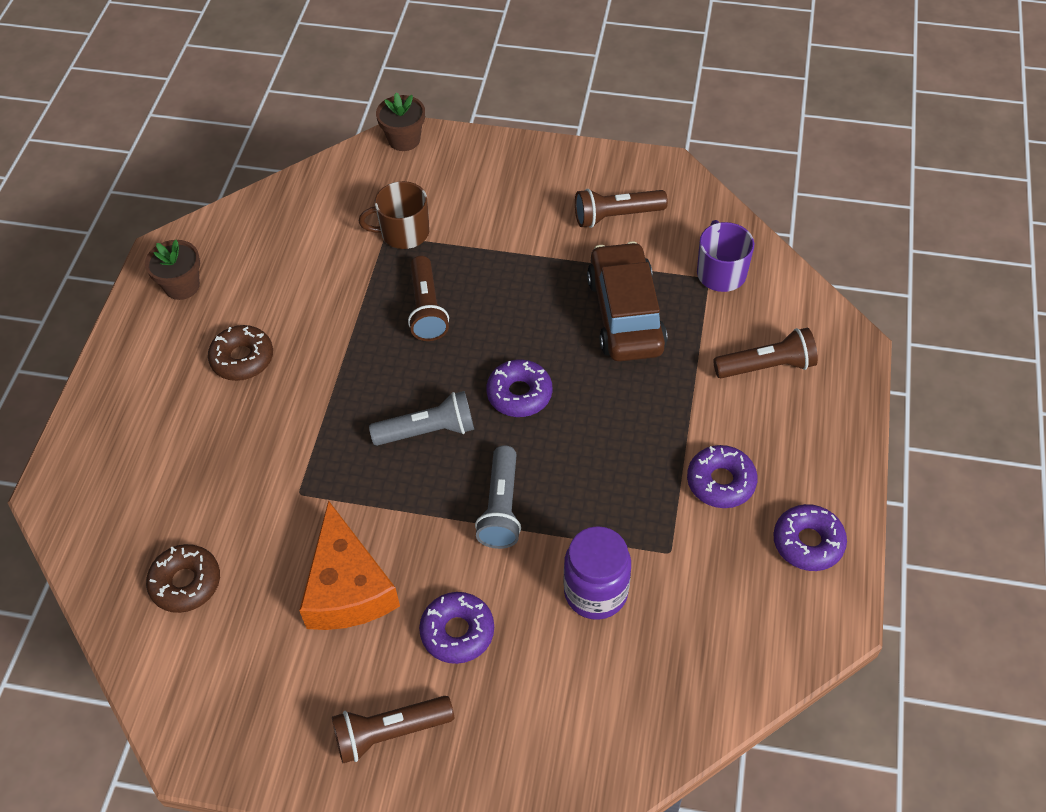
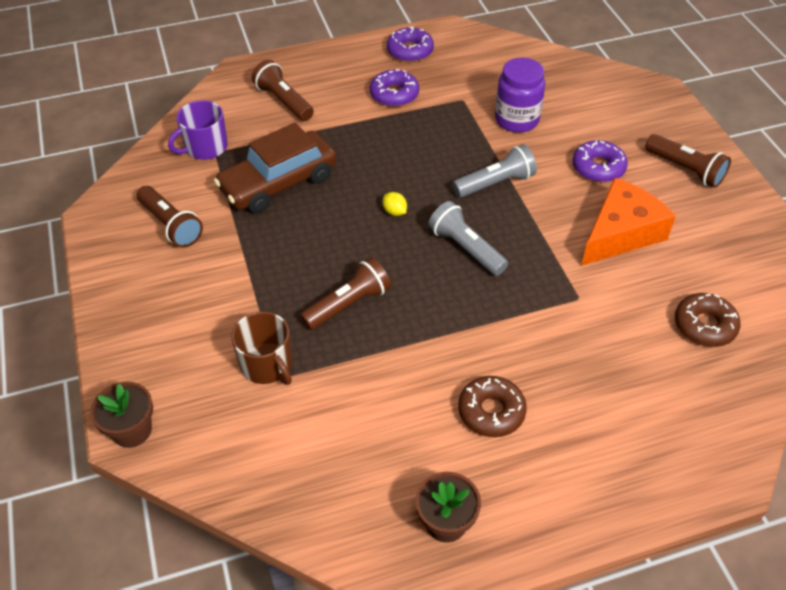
camera: 120 degrees left, 5 degrees down
purple donut [486,359,552,417] -> yellow lemon [383,192,407,216]

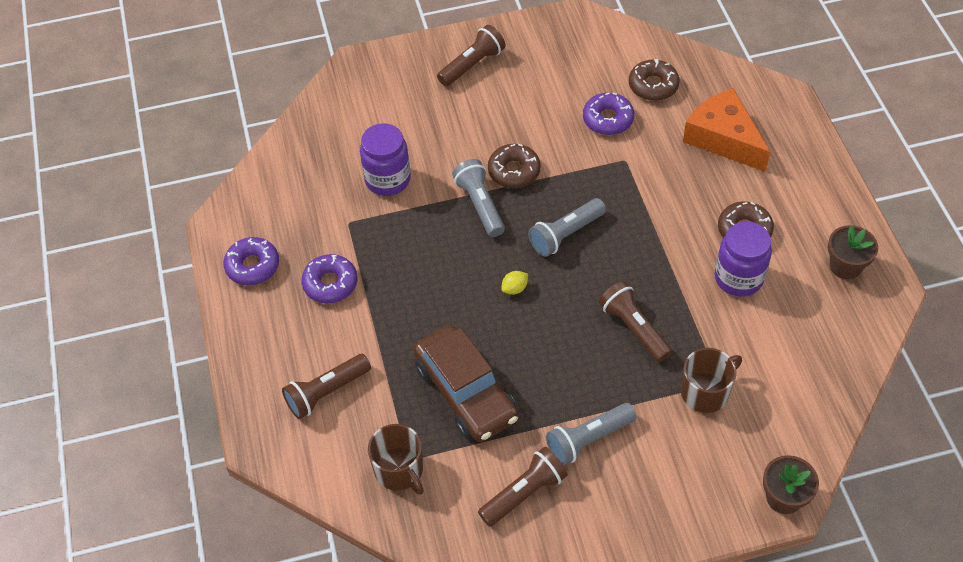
camera: 85 degrees left, 5 degrees up
purple mug [168,100,228,160] -> brown mug [368,424,424,495]
purple donut [572,140,628,182] -> purple donut moved to [583,93,634,135]
orange cheese [581,178,676,266] -> orange cheese moved to [683,88,770,172]
none -> brown donut [488,144,541,188]
none -> grey flashlight [546,403,637,466]
none -> purple jar [715,221,772,297]

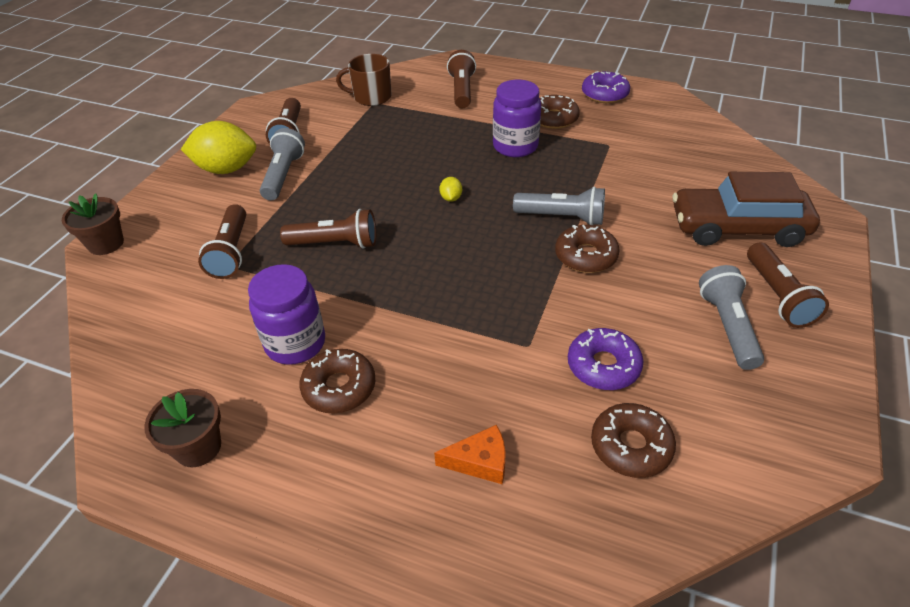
camera: 125 degrees right, 10 degrees down
purple donut [301,254,358,303] -> brown donut [540,95,580,129]
purple jar [360,123,411,196] -> purple jar moved to [493,80,541,157]
brown car [413,325,518,442] -> brown car moved to [673,172,820,247]
grey flashlight [528,198,606,257] -> grey flashlight moved to [699,265,764,370]
brown mug [681,348,742,413] -> brown flashlight [198,204,246,279]
orange cheese [683,88,770,172] -> orange cheese [434,425,506,484], size x0.50
none -> yellow lemon [181,121,256,174]

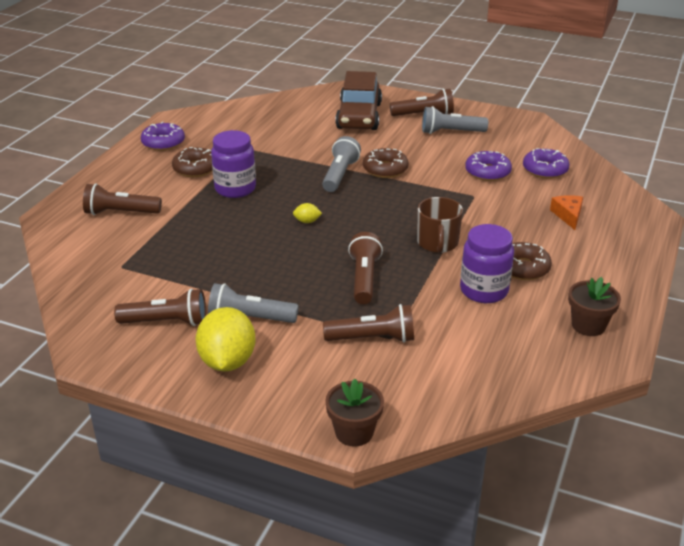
camera: 90 degrees left, 10 degrees down
brown mug [336,54,392,106] -> brown mug moved to [417,197,463,253]
brown donut [591,403,676,478] -> purple donut [523,148,570,179]

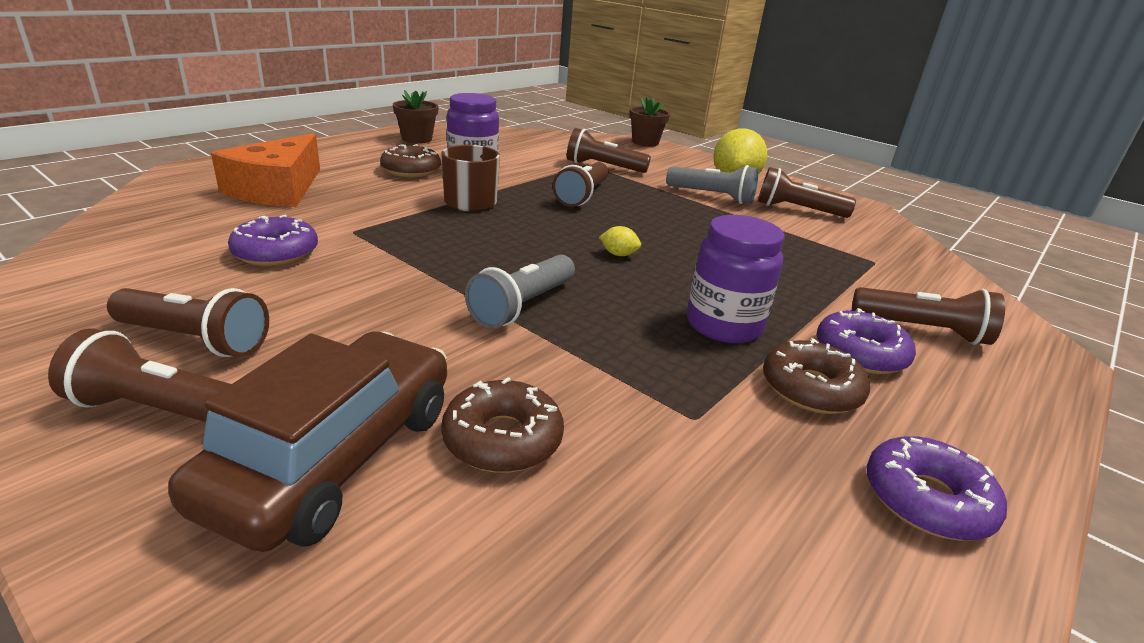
camera: 165 degrees left, 5 degrees down
brown donut [363,148,408,178] -> brown donut moved to [441,377,564,473]
grey flashlight [422,106,488,134] -> brown flashlight [107,288,269,357]
purple donut [523,148,570,179] -> purple donut moved to [817,308,916,374]
orange cheese [550,195,583,230] -> orange cheese [211,133,320,207], size x1.99

